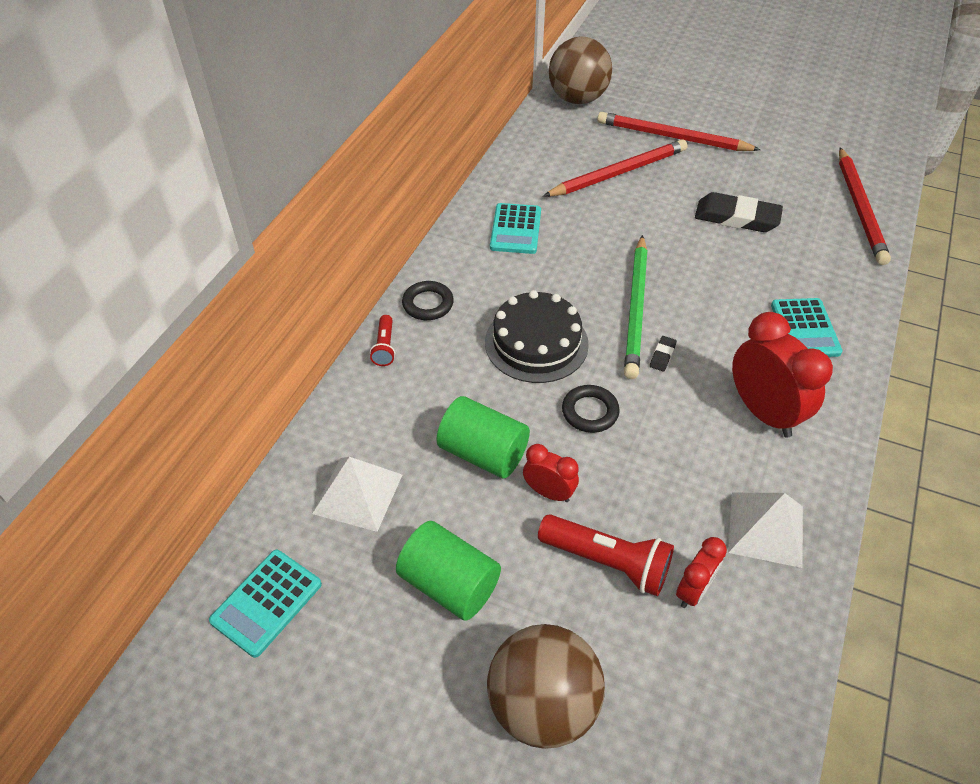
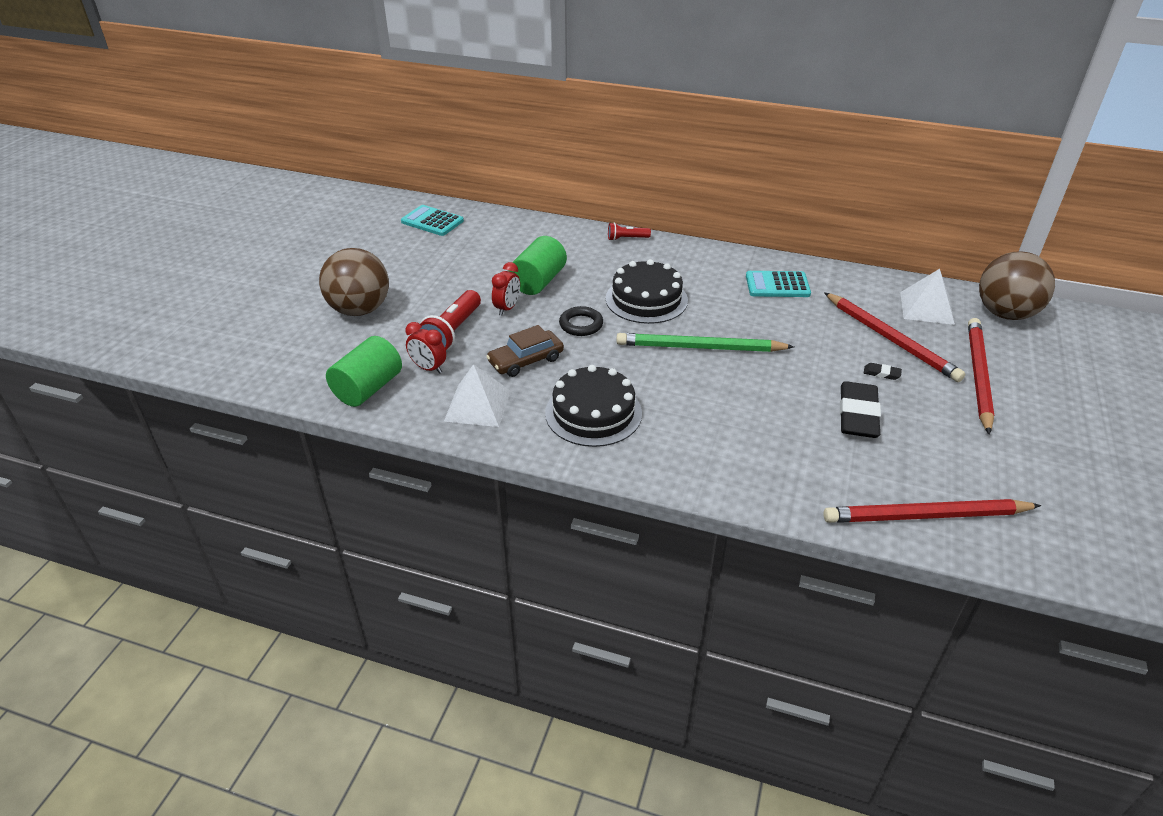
camera: 85 degrees right, 10 degrees down
white pyramid [312,457,402,532] -> white pyramid moved to [900,269,955,325]
green cylinder [396,521,501,621] -> green cylinder moved to [326,336,402,407]
black ring [402,281,454,320] -> none
black eraser [650,336,677,371] -> black eraser moved to [864,363,902,380]
red clock [732,312,833,438] -> black cake [545,365,642,447]
turquoise calculator [771,298,842,357] -> none
none -> brown car [486,325,564,377]

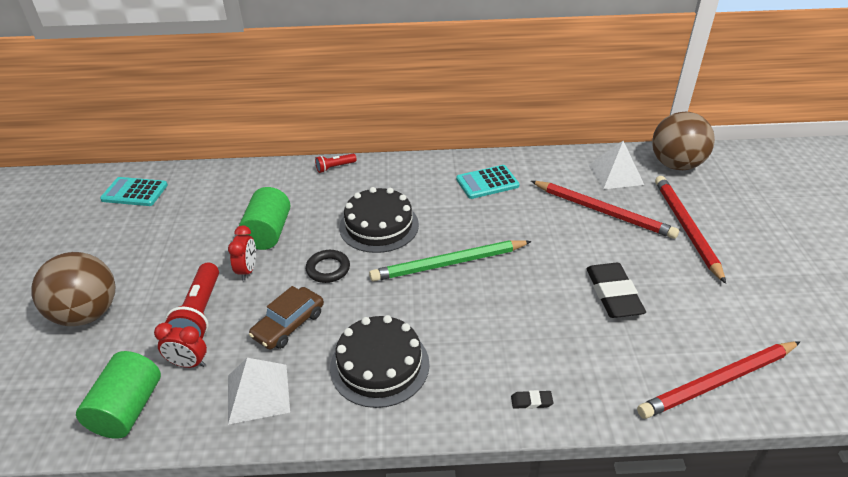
camera: 20 degrees left, 0 degrees up
black eraser [864,363,902,380] -> black eraser moved to [511,390,553,409]

